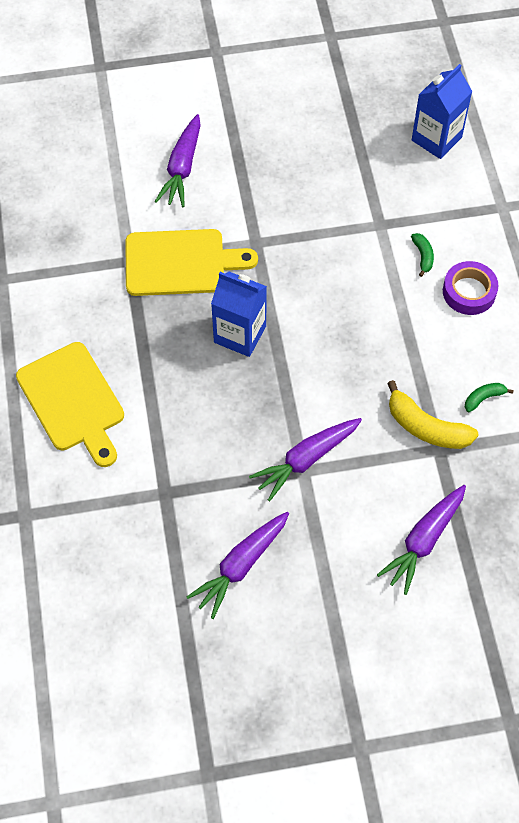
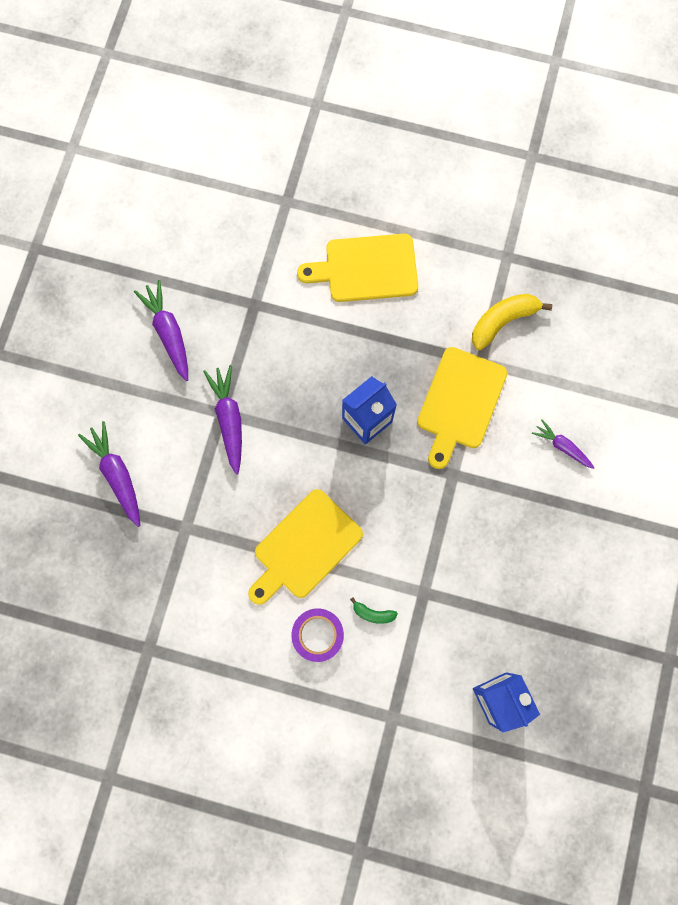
camera: 115 degrees right, 15 degrees up
purple carrot [155,114,201,207] -> purple carrot [532,420,595,469], size x0.63
yellow banana [387,380,478,449] -> yellow banana moved to [472,294,552,350]
green banana [465,383,514,412] -> none
none -> yellow cutting board [248,489,363,605]

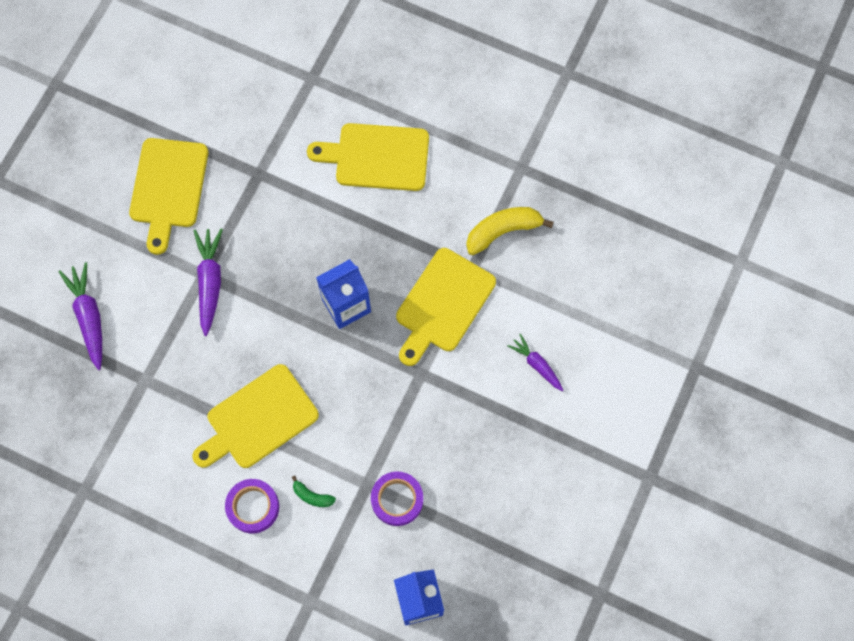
camera: 10 degrees right, 5 degrees down
purple carrot [134,280,188,381] -> yellow cutting board [129,138,209,255]
none -> purple tape [371,471,423,526]

